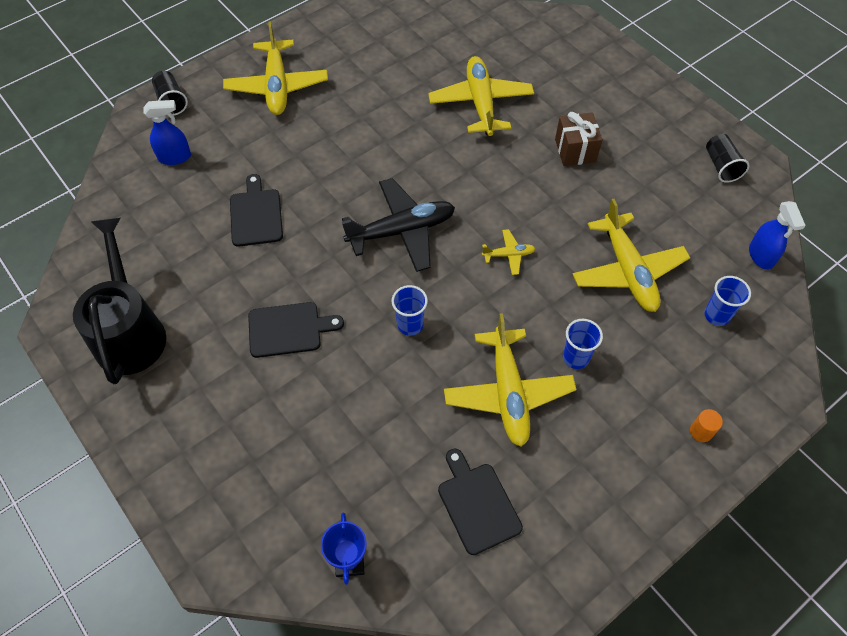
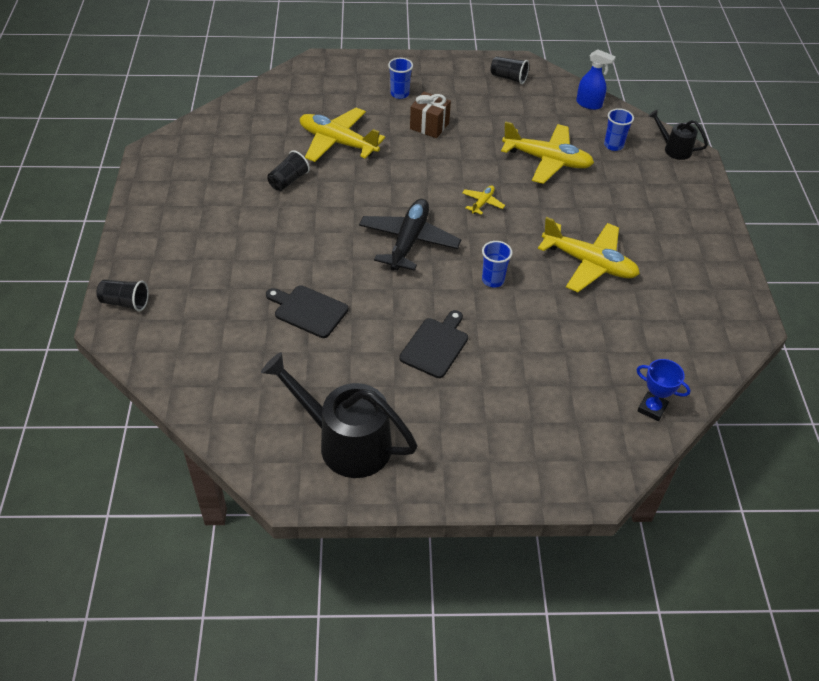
camera: 55 degrees left, 10 degrees down
blue spray bottle [143,100,191,165] -> none
yellow plane [223,21,328,115] -> none
black cutting board [438,448,523,555] -> none
blue cup [563,319,603,369] -> blue cup moved to [388,58,413,99]
orange cylinder [690,409,723,442] -> none
none -> black cup [267,150,310,191]
none -> black watering can [648,110,708,160]

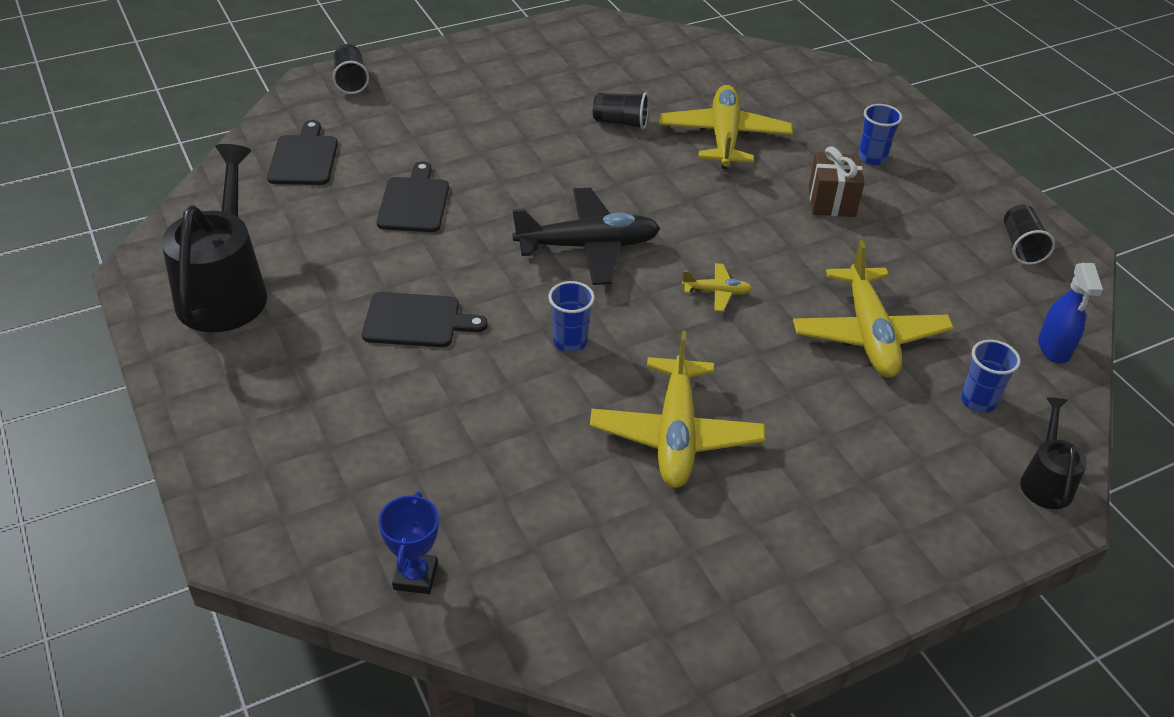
camera: 65 degrees right, 5 degrees down
none -> black cutting board [267,120,338,185]

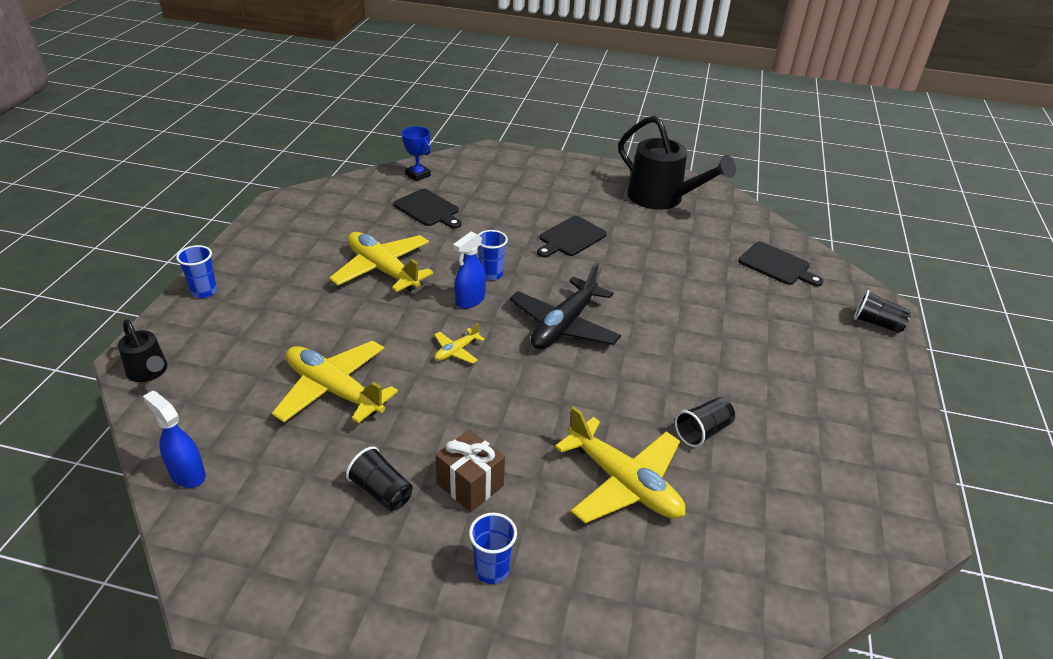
camera: 130 degrees right, 5 degrees down
black cutting board [377,161,449,232] -> black cutting board moved to [393,189,461,229]
blue cup [961,340,1021,413] -> blue cup moved to [176,245,217,298]
black cup [1004,205,1055,265] -> black cup moved to [346,446,413,511]
none -> blue spray bottle [453,232,486,309]

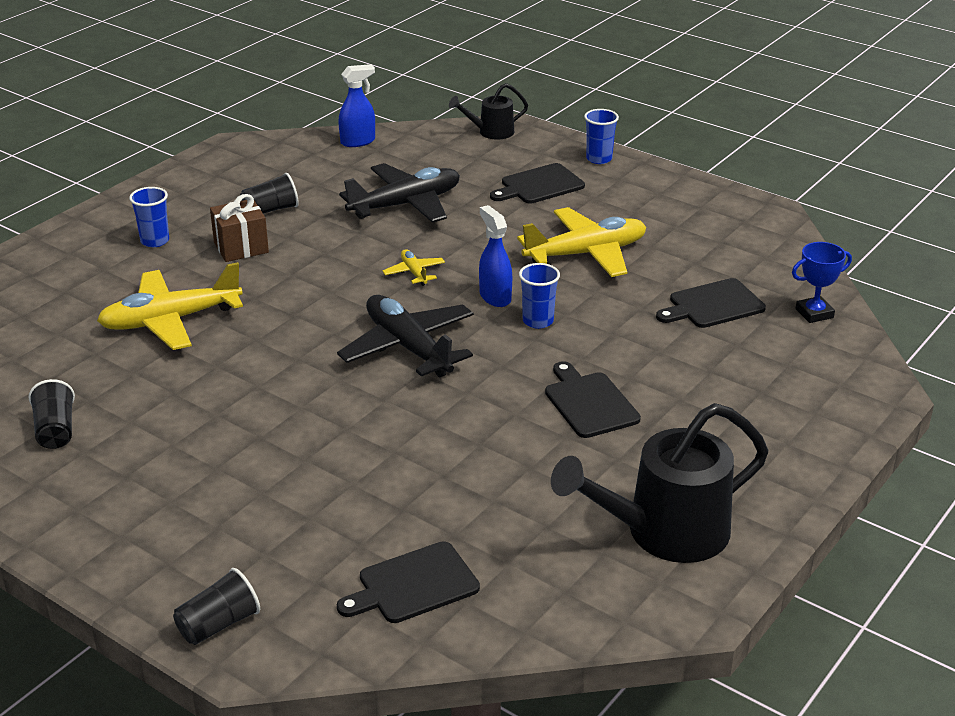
camera: 115 degrees right, 5 degrees down
yellow plane [272,341,398,424] -> black plane [339,163,460,223]
black cup [675,397,735,447] -> black cup moved to [29,379,75,449]
none -> black cutting board [490,163,585,203]

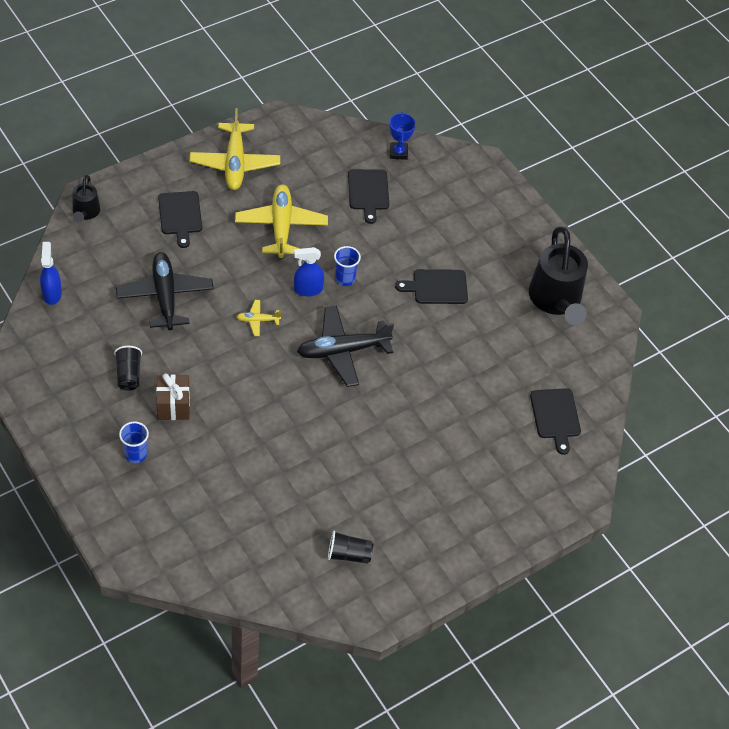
camera: 75 degrees left, 20 degrees up
yellow plane [97,262,243,350] -> yellow plane moved to [189,108,280,190]
black cup [173,568,260,645] -> none
blue cup [584,109,619,164] -> none

